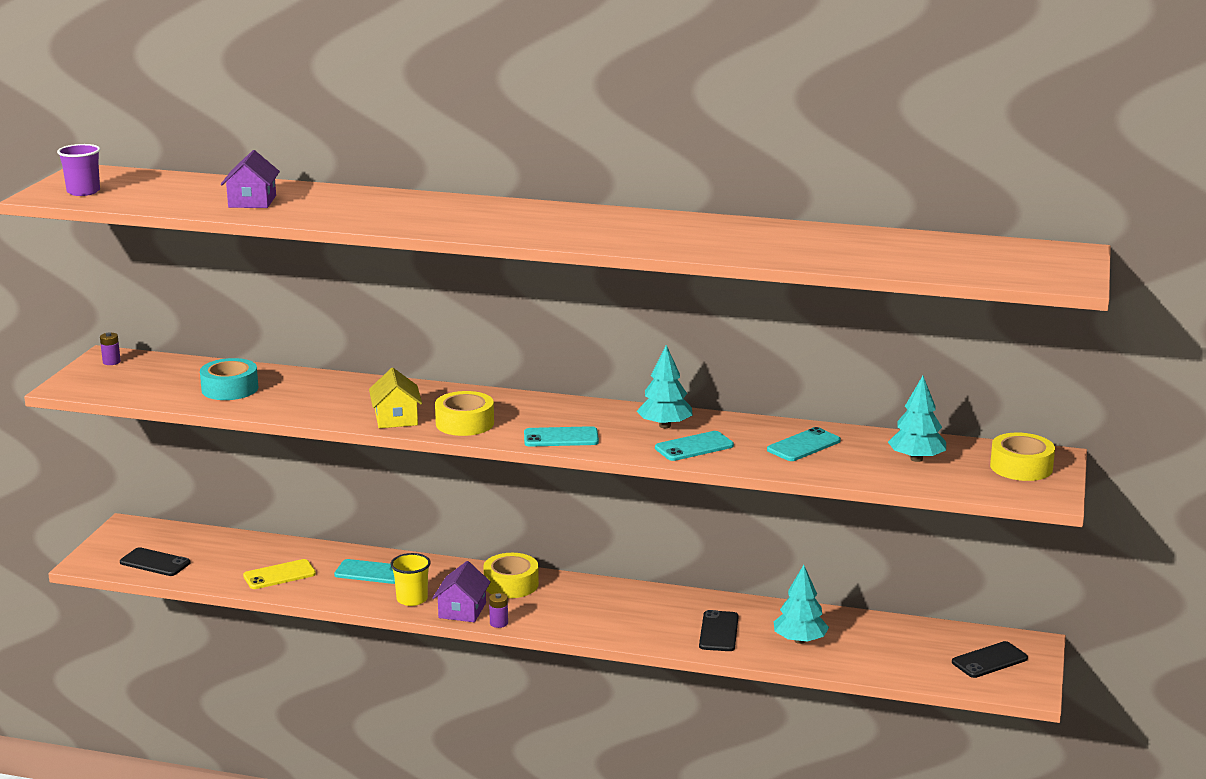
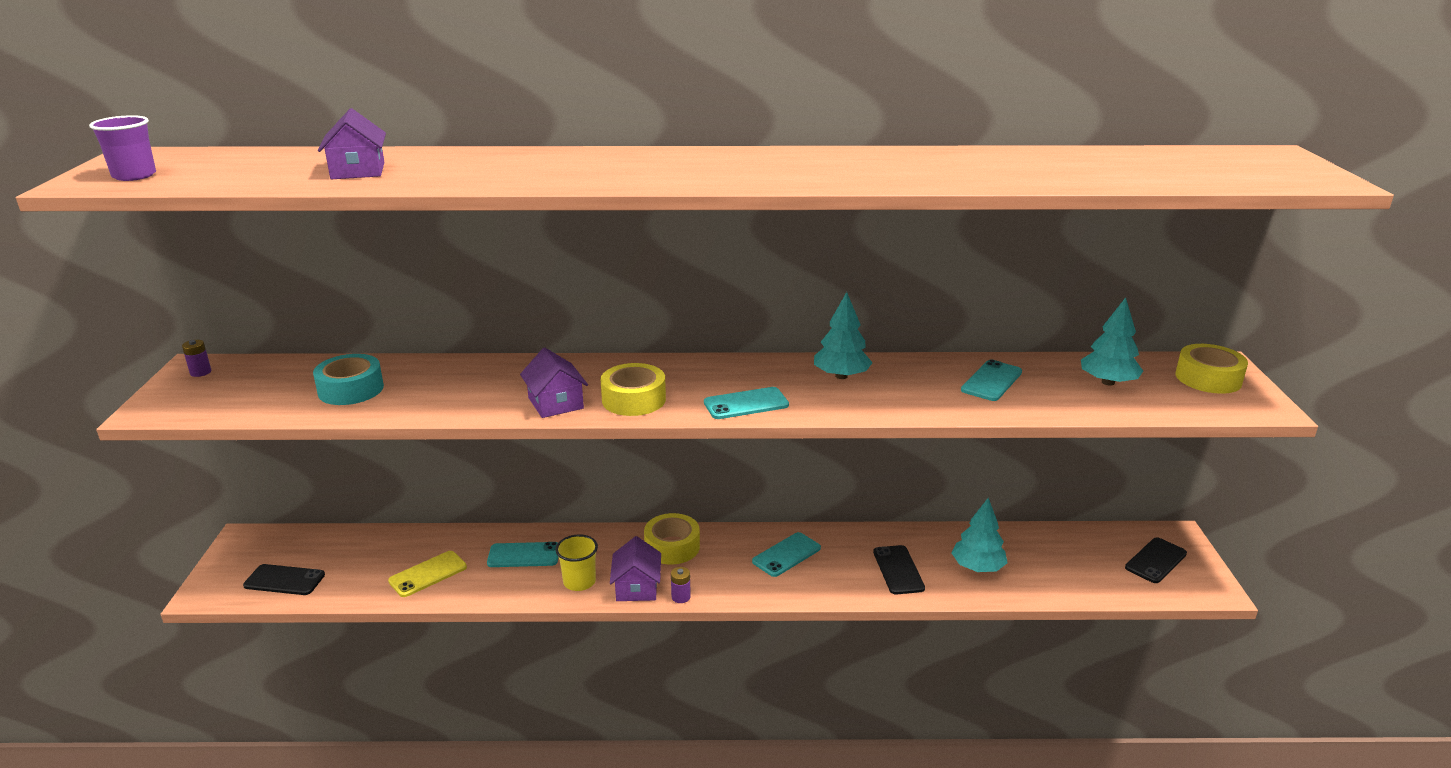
camera: 15 degrees left, 5 degrees up
yellow house [369,368,422,428] -> purple house [520,348,588,418]
turquoise phone [655,431,734,461] -> turquoise phone moved to [752,532,821,577]

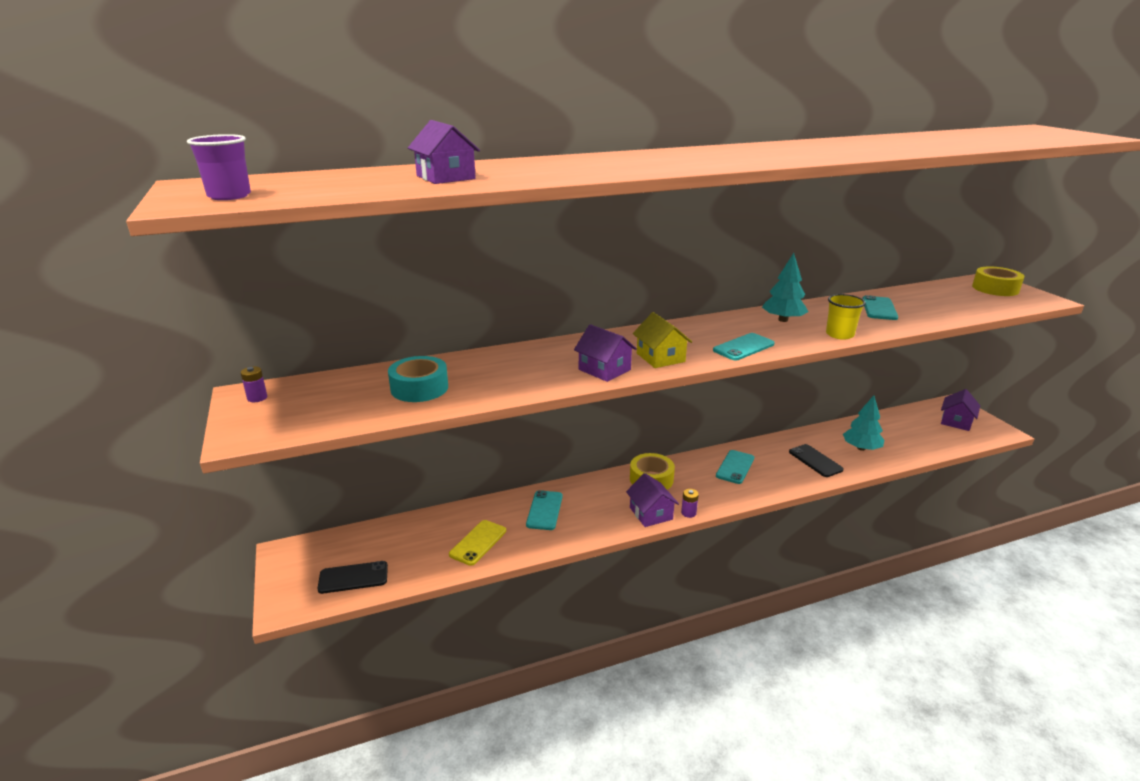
camera: 20 degrees left, 0 degrees up
turquoise phone [487,542,558,567] -> turquoise phone turned 60 degrees counterclockwise [526,490,563,530]
yellow cup [555,534,598,591] -> yellow cup moved to [826,294,866,340]
yellow tape [601,363,666,416] -> yellow house [633,312,692,368]
turquoise tree [1081,297,1143,386] -> none
black phone [1125,538,1187,583] -> purple house [941,389,980,431]

